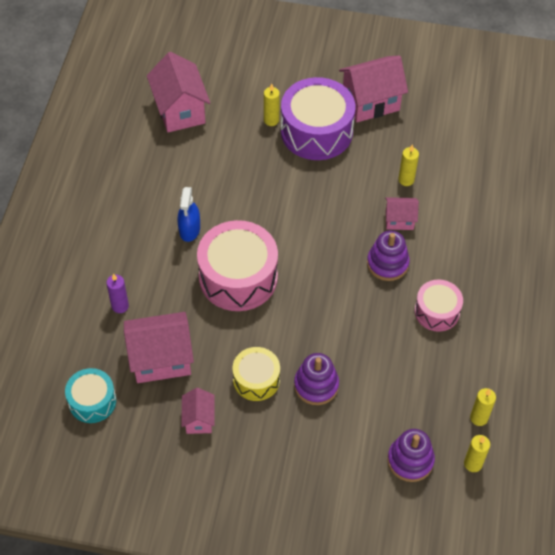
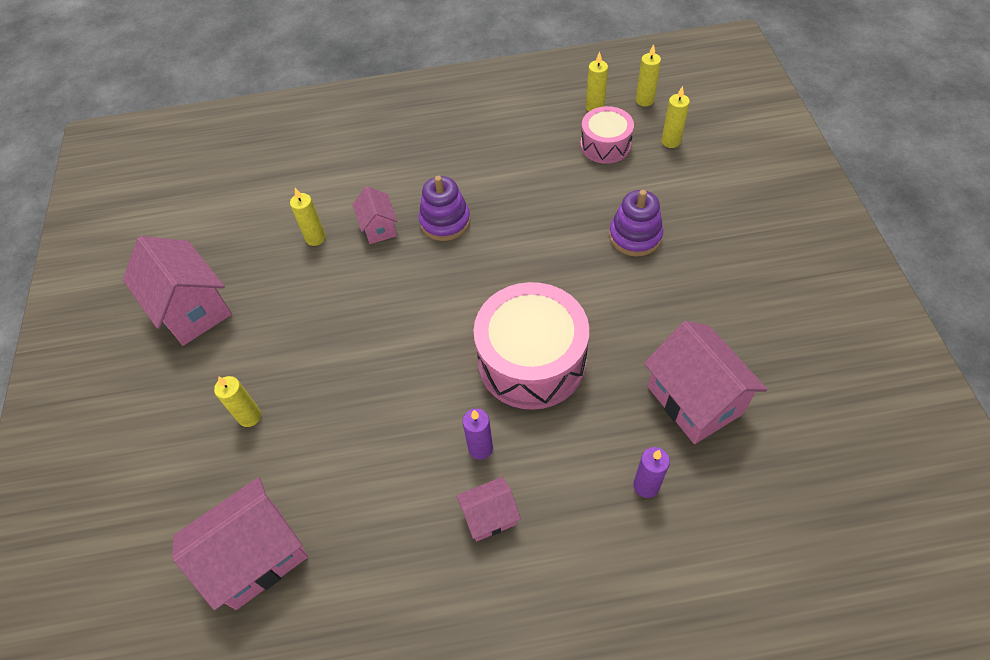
camera: 105 degrees left, 0 degrees up
turquoise drum [65,368,116,423] -> none
blue spray bottle [177,187,200,242] -> purple candle [463,409,493,460]
pink house [181,388,215,434] -> pink house moved to [456,477,521,542]
yellow drum [233,347,280,401] -> none
purple drum [281,77,355,160] -> none
purple stacking toy [387,429,435,482] -> yellow candle [661,86,690,148]
pink drum [414,279,463,332] -> pink drum moved to [580,106,634,164]

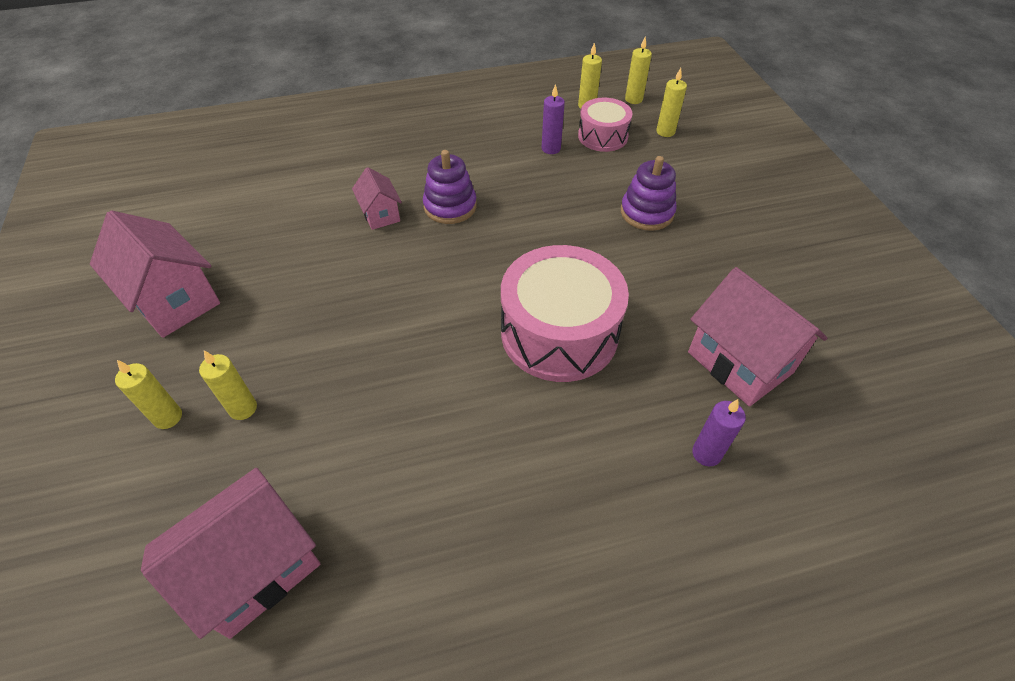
camera: 10 degrees left, 5 degrees down
yellow candle [290,188,326,246] -> yellow candle moved to [115,360,182,429]
pink house [456,477,521,542] -> none
purple candle [463,409,493,460] -> purple candle moved to [542,84,565,154]

